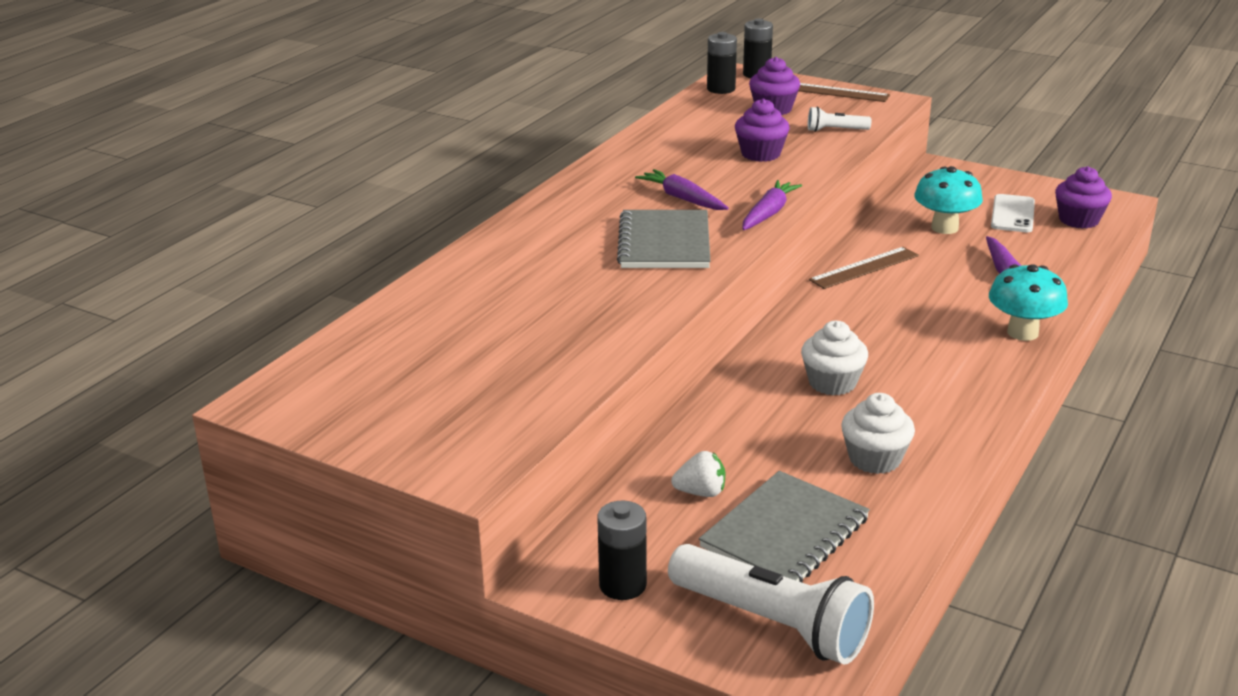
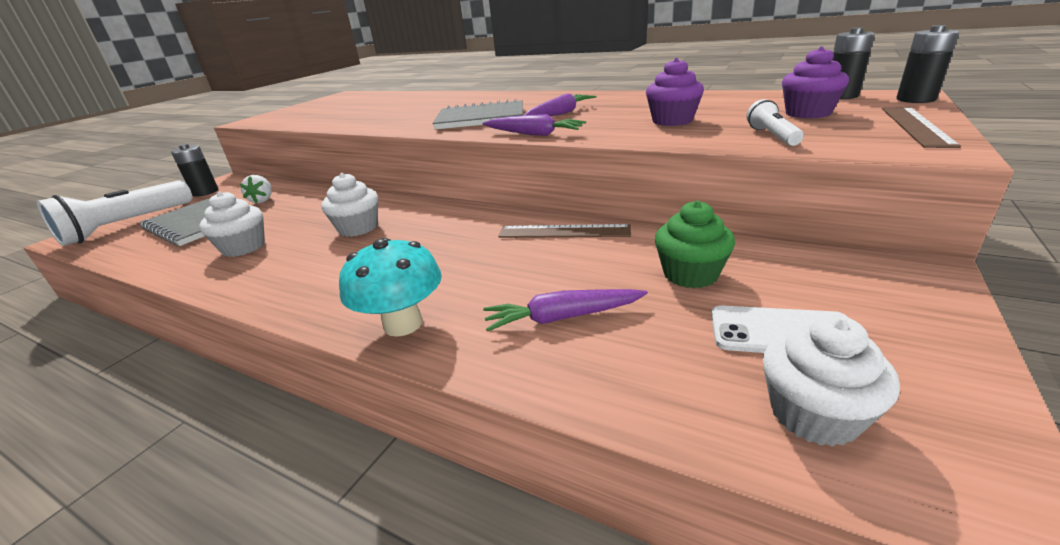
camera: 90 degrees right, 0 degrees up
brown ruler [809,247,919,289] -> brown ruler turned 45 degrees counterclockwise [498,224,631,238]
turquoise mushroom [914,166,983,234] -> green cupcake [655,200,735,288]
purple cupcake [1055,166,1112,229] -> white cupcake [763,315,900,447]

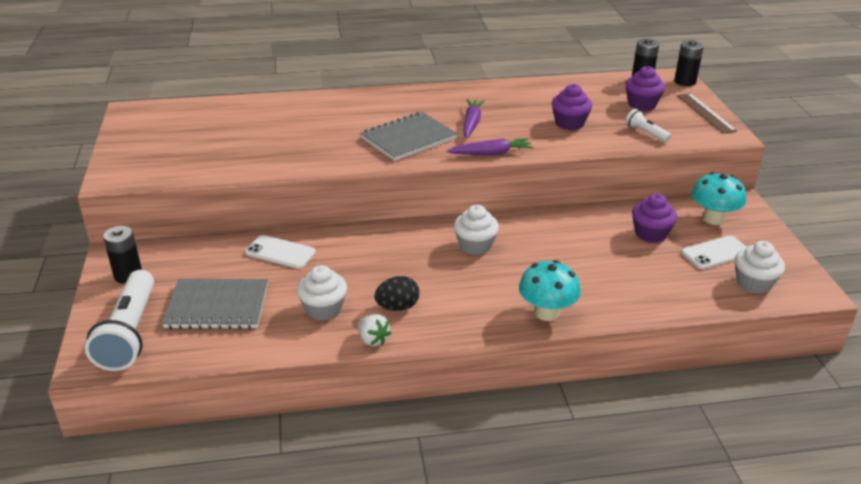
camera: 40 degrees left, 5 degrees up
white strawberry [240,175,272,203] -> white strawberry moved to [358,314,391,346]
white cupcake [321,173,378,237] -> white cupcake moved to [454,205,499,255]
purple carrot [483,289,648,332] -> none
brown ruler [498,224,631,238] -> none
green cupcake [655,200,735,288] -> purple cupcake [632,193,677,243]
none -> white phone [245,235,316,269]
none -> black egg [374,276,420,311]
none -> turquoise mushroom [692,172,746,225]

